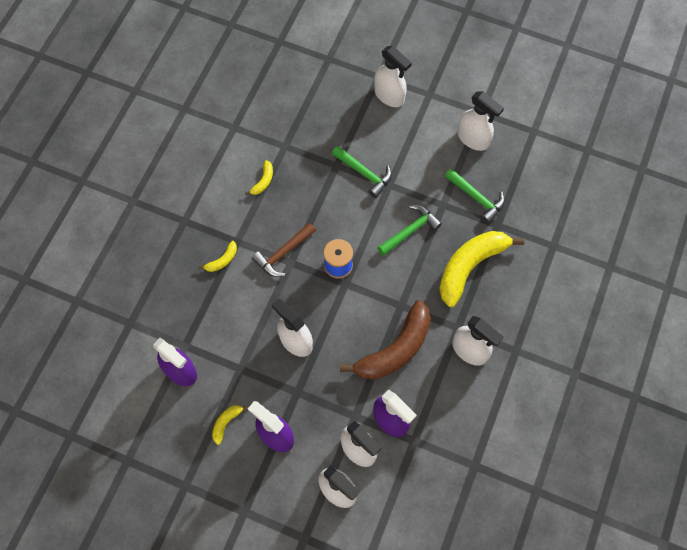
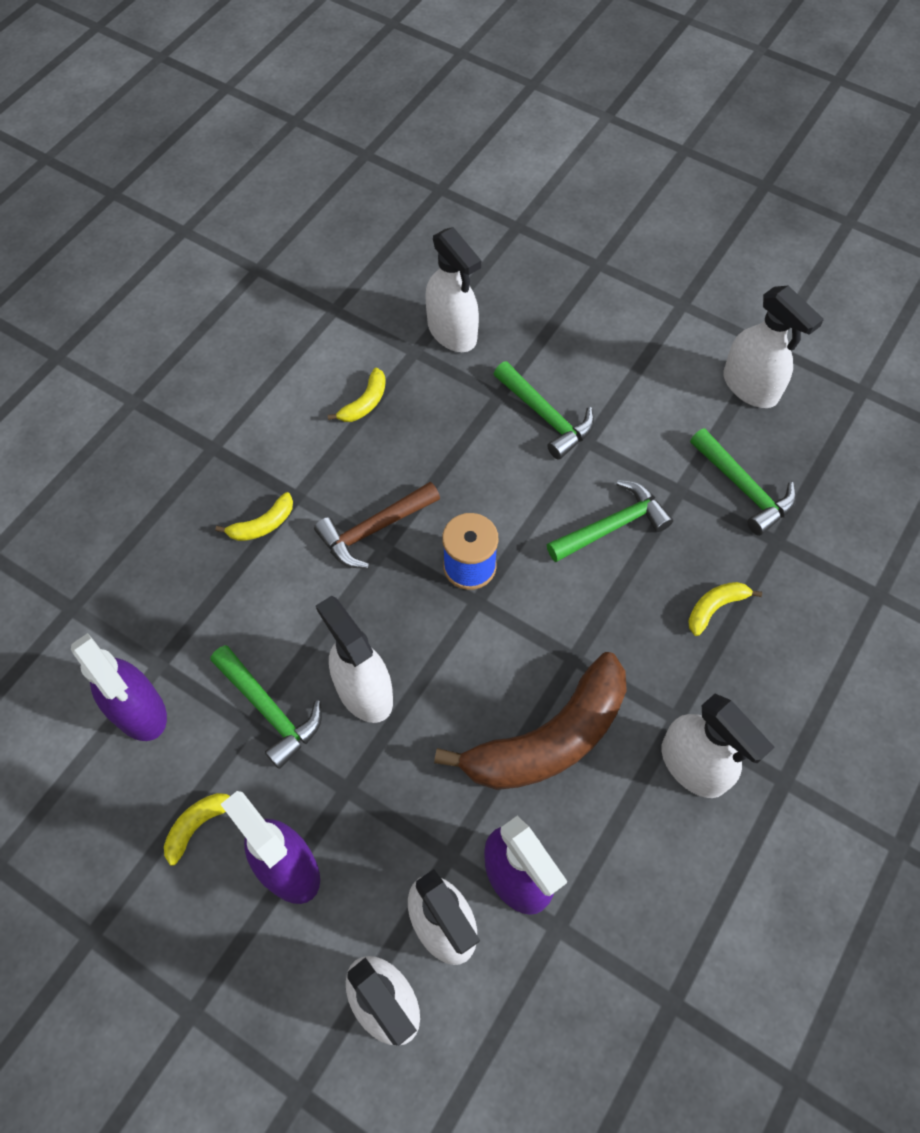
camera: 10 degrees right, 5 degrees down
white spray bottle [374,46,412,107] -> white spray bottle moved to [425,227,481,352]
yellow banana [439,231,524,307] -> yellow banana [688,582,762,636], size x0.43
none -> green hammer [210,645,322,769]

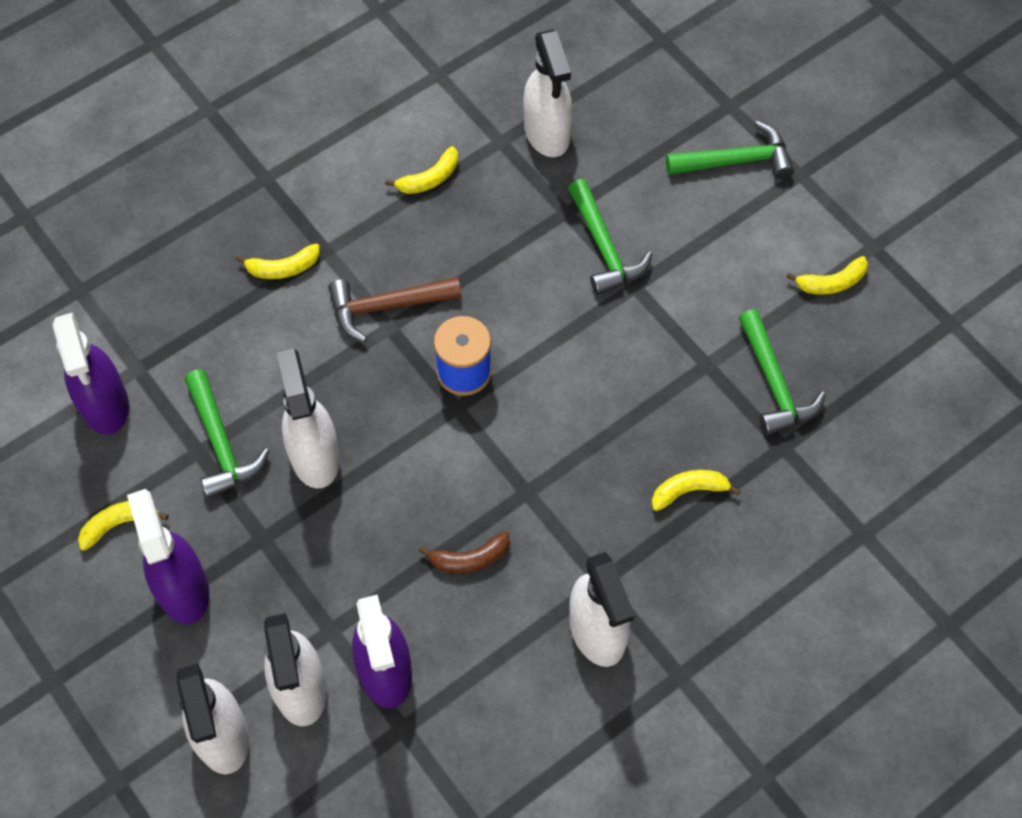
camera: 20 degrees right, 0 degrees up
brown banana [434,652,627,790] -> brown banana [419,531,510,573], size x0.43
green hammer [547,480,673,562] -> green hammer moved to [666,121,794,179]
white spray bottle [723,285,824,408] -> yellow banana [786,256,868,295]

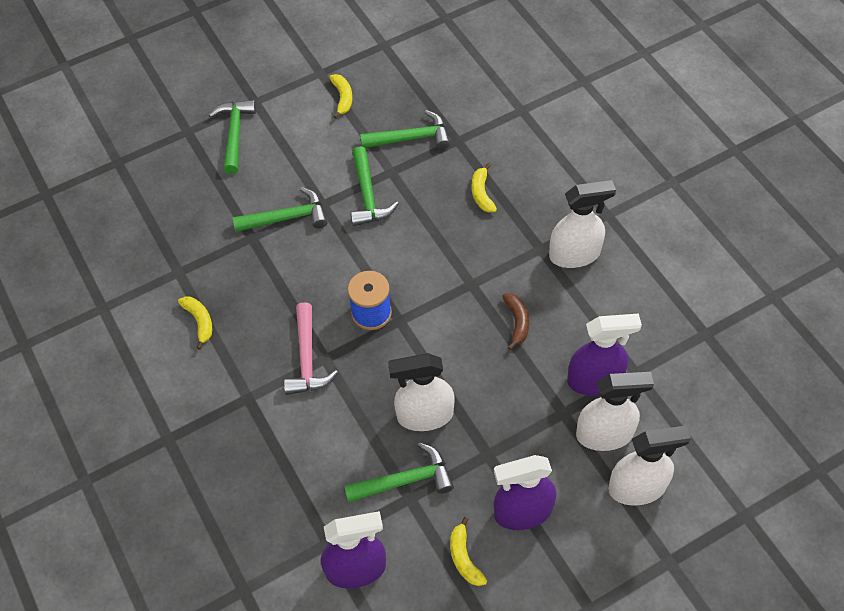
camera: 80 degrees left, 5 degrees down
yellow banana [236,244,320,279] -> none
brown hammer [328,277,461,342] -> pink hammer [284,302,338,395]
white spray bottle [523,29,573,157] -> none
none -> green hammer [350,146,399,226]

